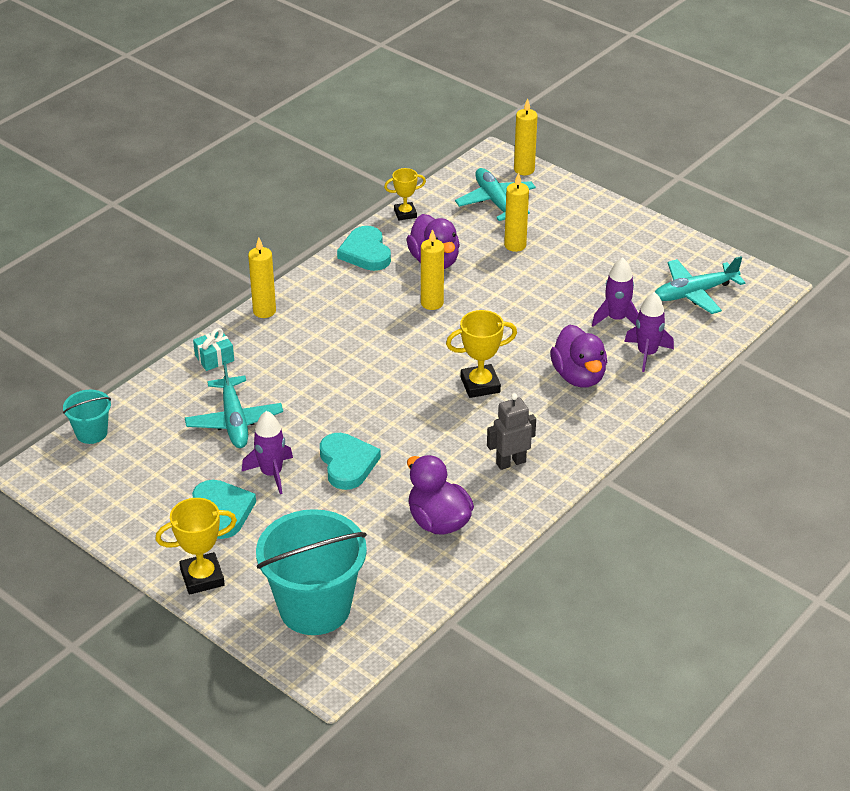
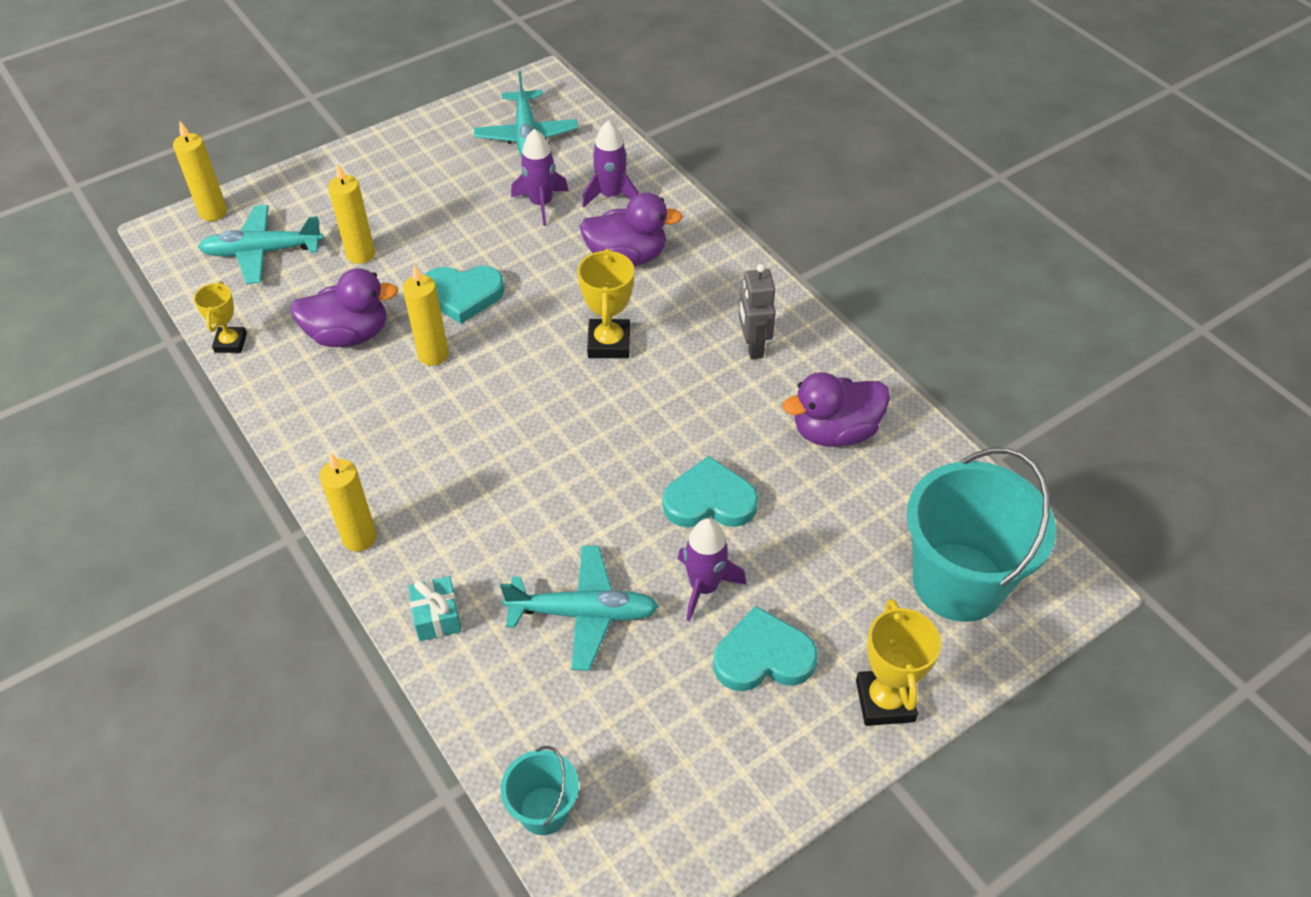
camera: 75 degrees left, 10 degrees up
turquoise heart [337,226,391,271] -> turquoise heart moved to [425,266,505,324]

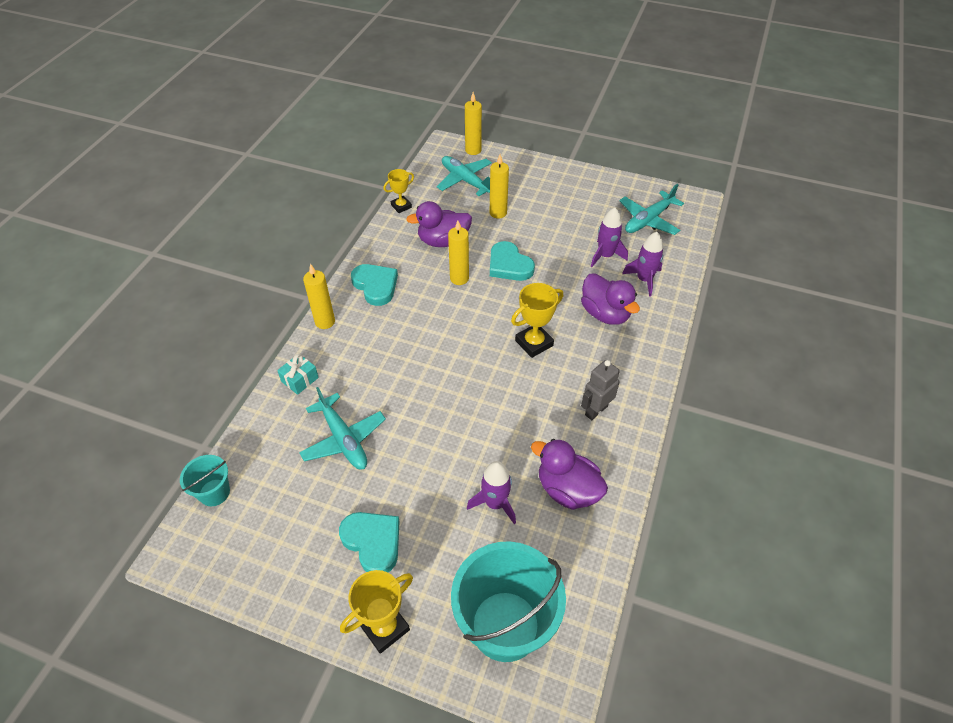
camera: 55 degrees right, 0 degrees up
purple duck [290,268,398,347] -> purple duck turned 120 degrees clockwise [406,201,472,247]
turquoise heart [663,456,758,527] -> turquoise heart moved to [351,264,398,306]
purple rocket [678,518,746,621] -> purple rocket moved to [467,461,516,524]

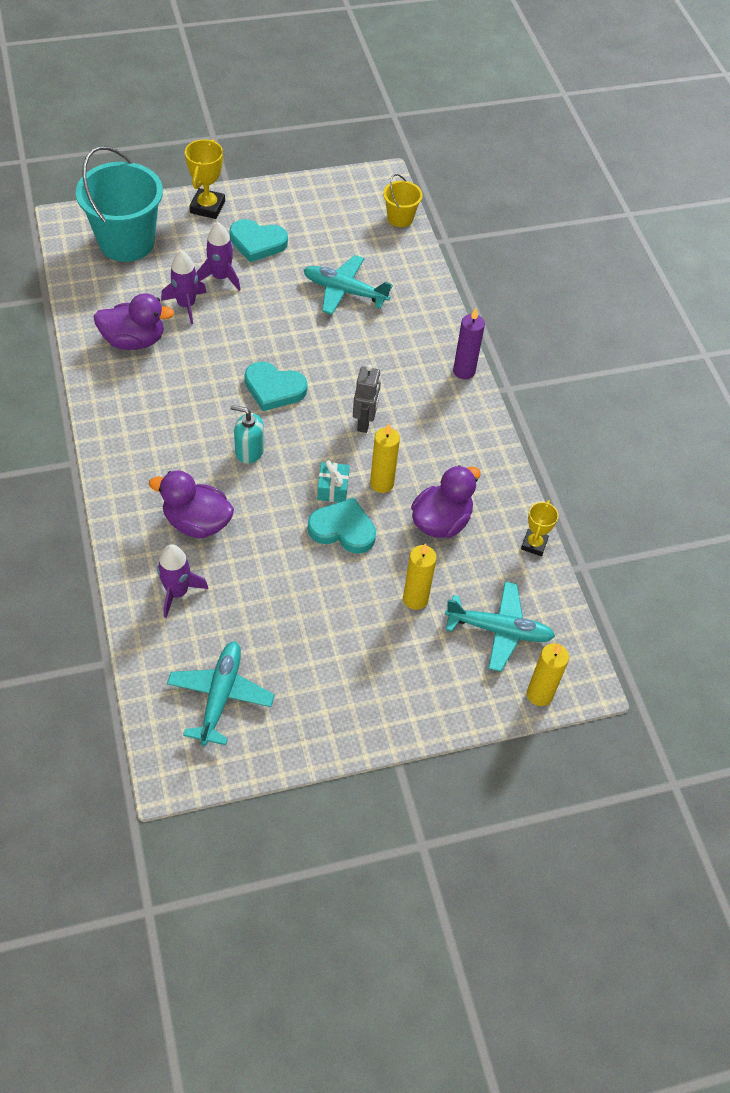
camera: 140 degrees right, 5 degrees up
turquoise bucket [180,455,230,506] -> yellow bucket [383,174,423,227]
turquoise gift [277,354,319,395] -> turquoise gift moved to [317,460,350,502]
yellow candle [303,264,335,329] -> purple candle [453,308,485,380]
turquoise heart [351,264,398,306] -> turquoise heart moved to [245,362,307,411]
yellow trophy [511,283,563,358] -> turquoise soap dispenser [230,405,264,464]
grey robot [581,360,620,420] -> grey robot moved to [353,365,381,433]
purple rocket [591,208,628,267] -> purple rocket moved to [197,222,241,291]

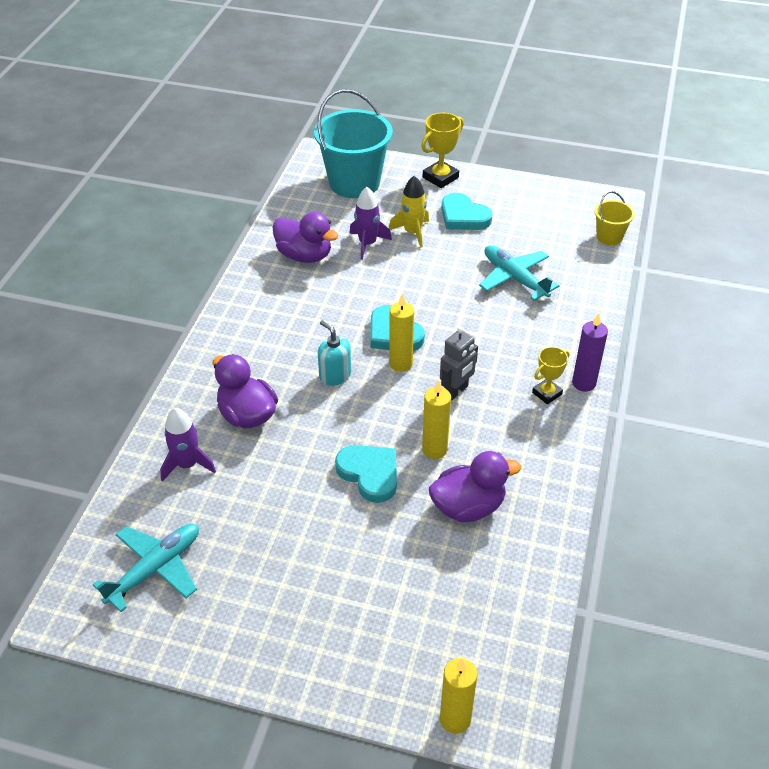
camera: 35 degrees right, 10 degrees down
purple rocket [197,222,241,291] -> yellow rocket [389,176,429,248]
turquoise gift [317,460,350,502] -> none
yellow candle [403,543,437,610] -> yellow candle moved to [389,294,414,372]
turquoise plane [445,581,555,672] -> none
yellow trophy [521,500,559,556] -> yellow trophy moved to [532,347,569,404]

